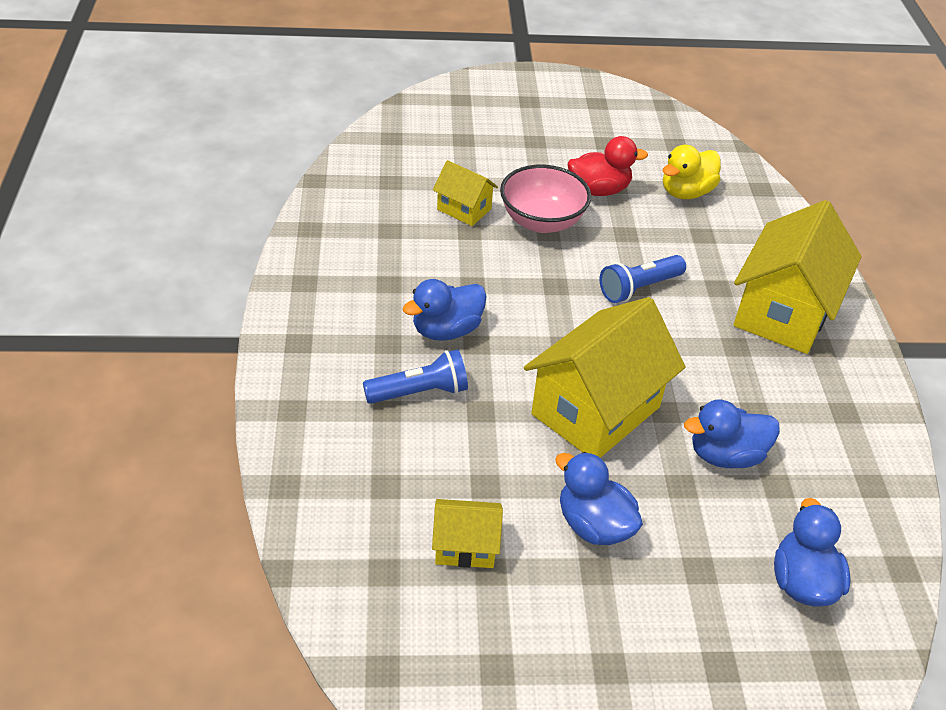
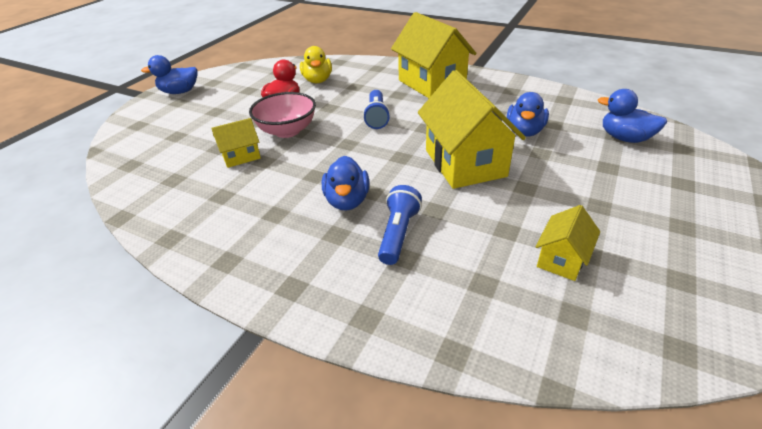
camera: 55 degrees left, 5 degrees down
blue duck [555,452,643,545] -> blue duck moved to [141,55,198,94]

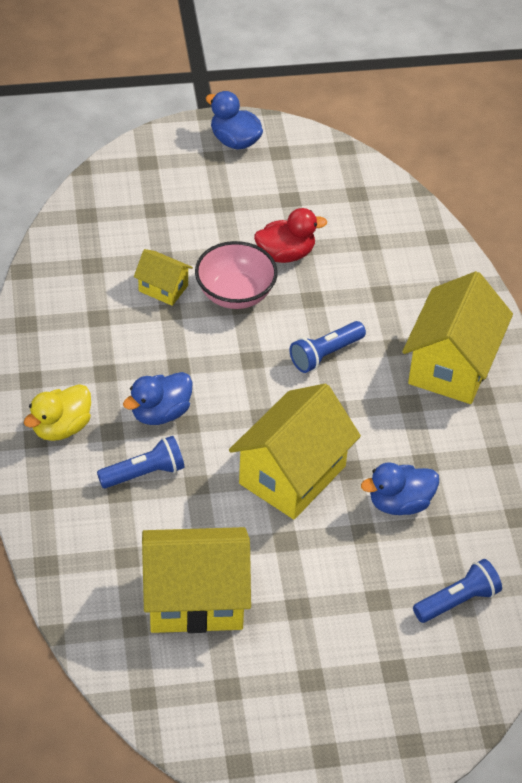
camera: 50 degrees right, 10 degrees up
yellow duck [300,46,332,83] -> yellow duck moved to [24,384,91,441]
yellow house [536,205,600,281] -> yellow house [142,527,251,633], size x2.02
blue duck [598,89,667,143] -> blue flashlight [413,559,502,623]

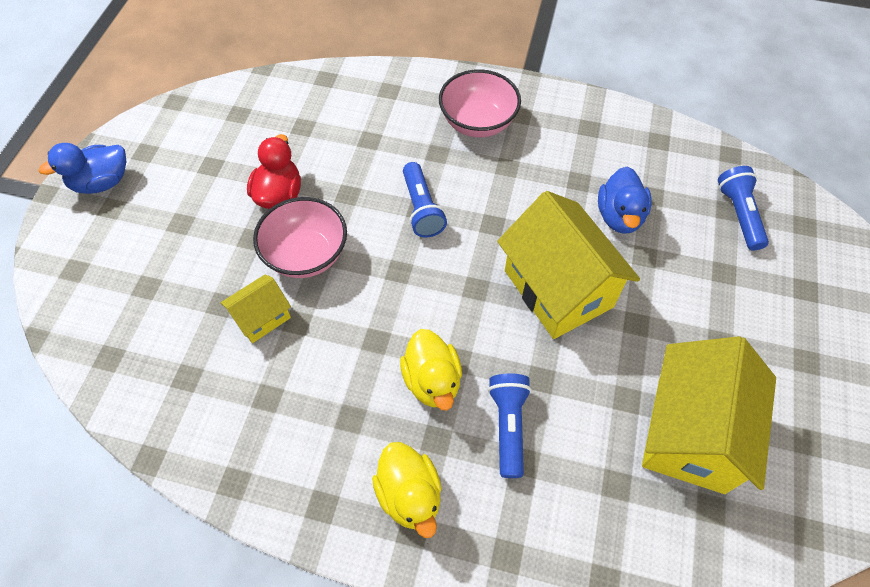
camera: 65 degrees left, 10 degrees up
blue duck [123,372,193,425] -> yellow duck [400,329,462,410]
yellow house [402,271,513,404] -> pink bowl [439,69,521,137]

